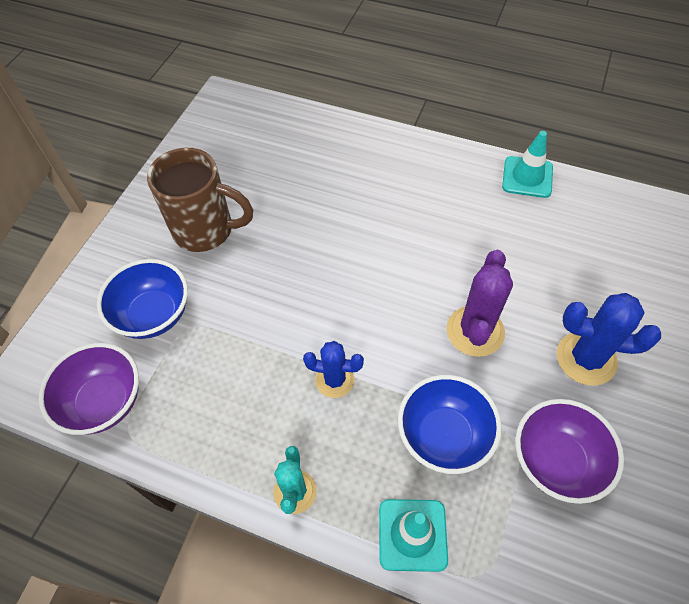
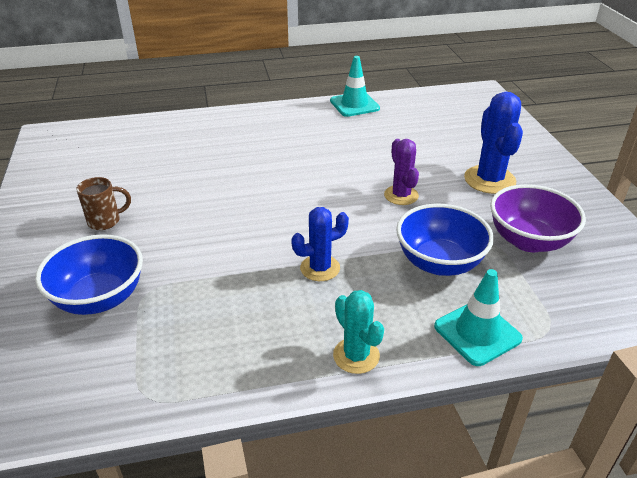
camera: 35 degrees left, 20 degrees down
purple bowl [39,343,139,435] -> none
brown mug [147,148,253,252] -> brown mug [76,177,131,230], size x0.48
purple cactus [447,250,513,357] -> purple cactus [384,139,419,205], size x0.65
blue cactus [557,293,661,386] -> blue cactus turned 75 degrees counterclockwise [464,92,523,194]

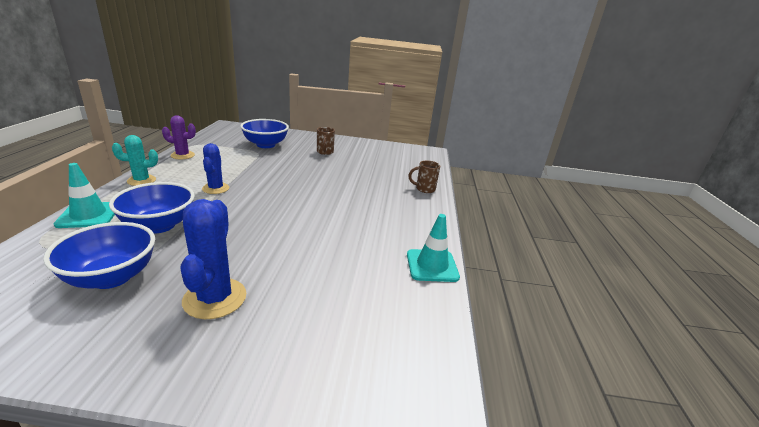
camera: 105 degrees right, 10 degrees down
purple cactus [384,139,419,205] -> purple cactus moved to [162,115,196,159]
blue cactus [464,92,523,194] -> blue cactus turned 75 degrees clockwise [180,199,246,319]
purple bowl [490,184,586,252] -> blue bowl [43,222,155,289]
none -> brown mug [409,160,440,193]

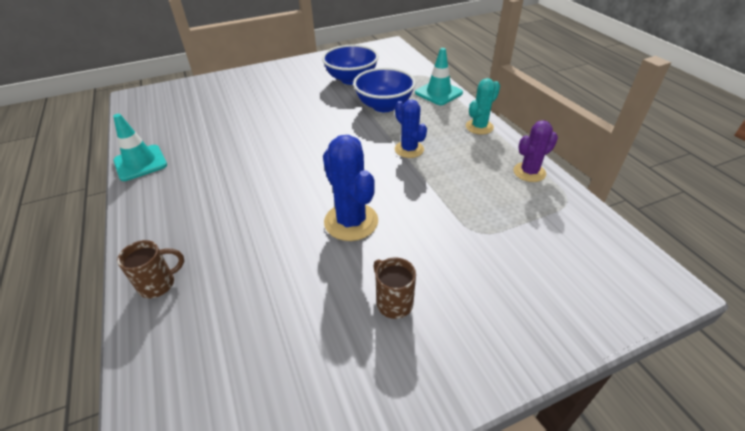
camera: 155 degrees right, 15 degrees up
blue cactus [180,199,246,319] -> blue cactus moved to [323,135,378,241]
blue bowl [240,119,289,148] -> none

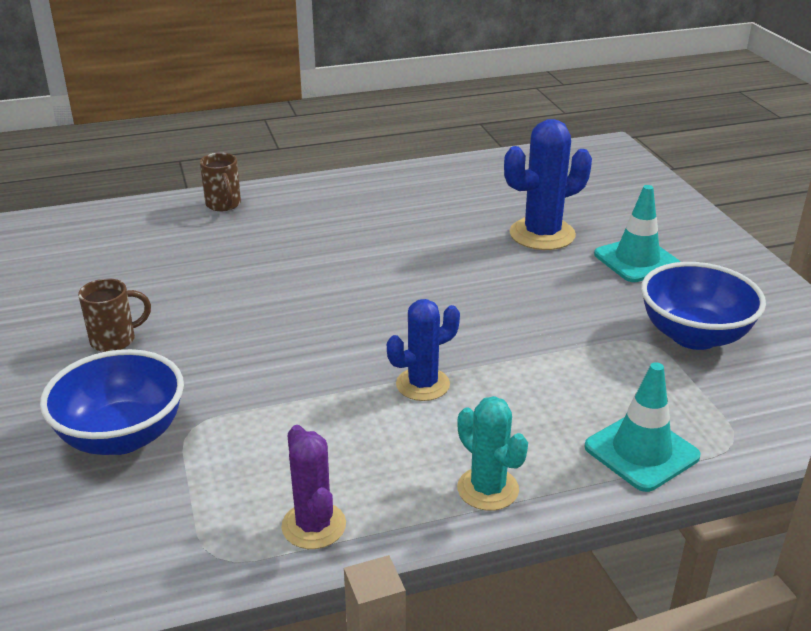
camera: 95 degrees right, 10 degrees down
turquoise traffic cone [113,114,167,181] -> turquoise traffic cone moved to [594,185,680,282]
blue cactus [323,135,378,241] -> blue cactus moved to [504,119,592,250]
blue bowl [353,68,416,112] -> blue bowl moved to [40,349,184,455]

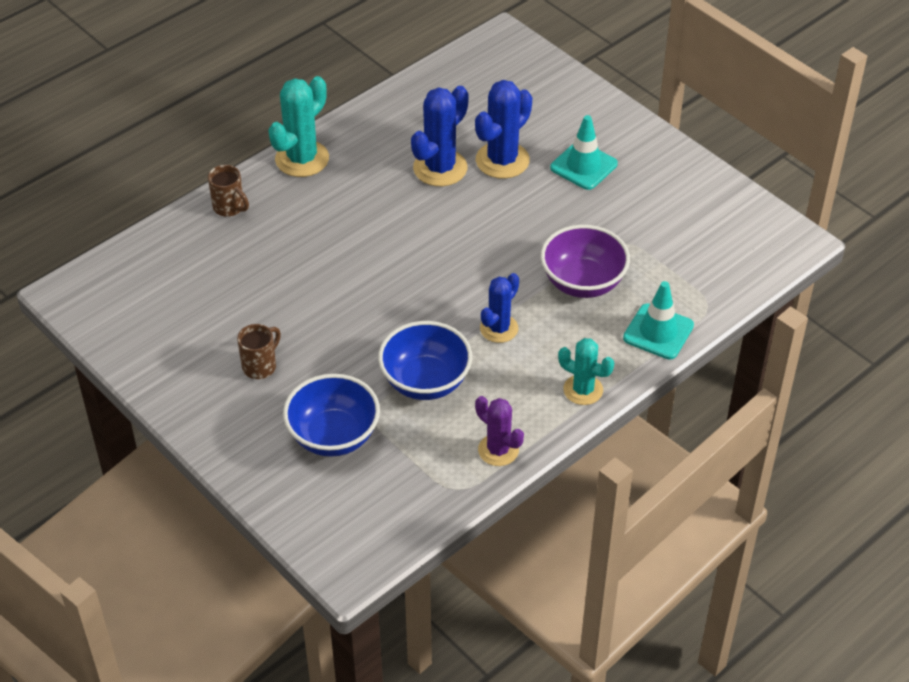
camera: 25 degrees left, 15 degrees up
blue bowl [641,262,766,350] -> blue bowl moved to [378,321,472,400]
none -> turquoise cactus [268,76,329,177]
none -> blue cactus [411,86,469,186]
none -> purple bowl [541,225,630,298]

